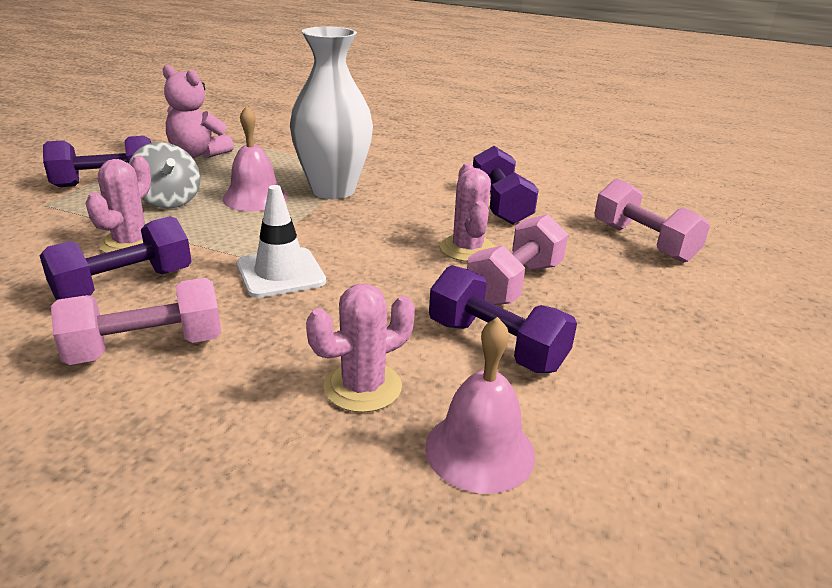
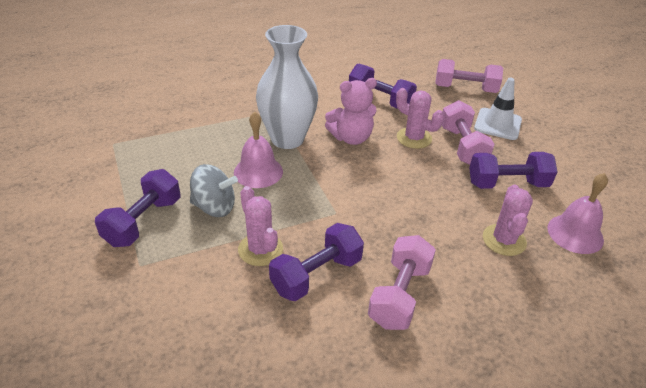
camera: 45 degrees left, 10 degrees up
purple dumbbell [39,216,192,300] -> purple dumbbell turned 45 degrees clockwise [269,223,364,301]
pink teddy bear [163,65,234,158] -> pink teddy bear moved to [325,78,377,145]
white traffic cone [237,185,326,298] -> white traffic cone moved to [474,78,522,140]

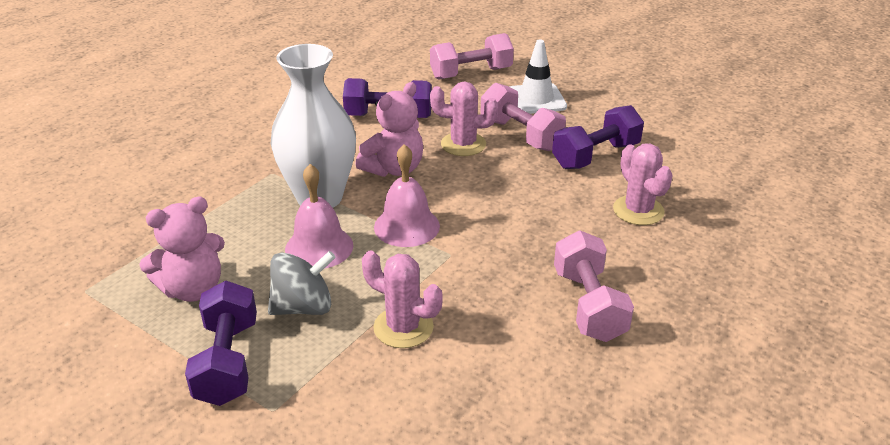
camera: 30 degrees left, 5 degrees down
purple dumbbell [269,223,364,301] -> none
pink bell [547,173,608,254] -> pink bell moved to [374,144,440,247]
none -> pink teddy bear [139,197,225,302]

